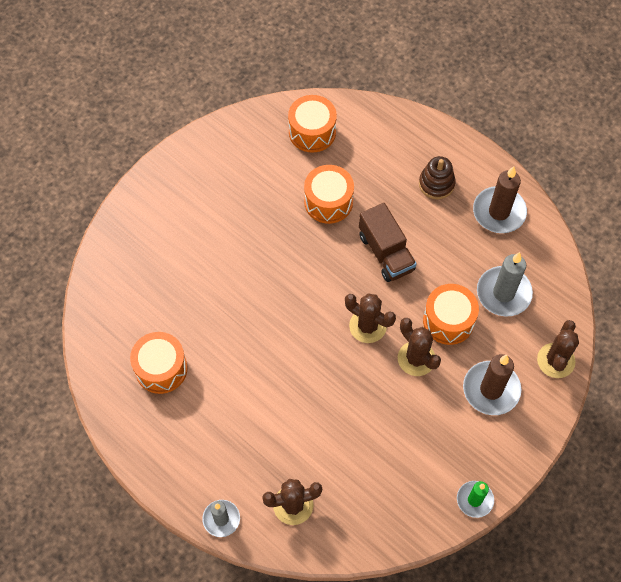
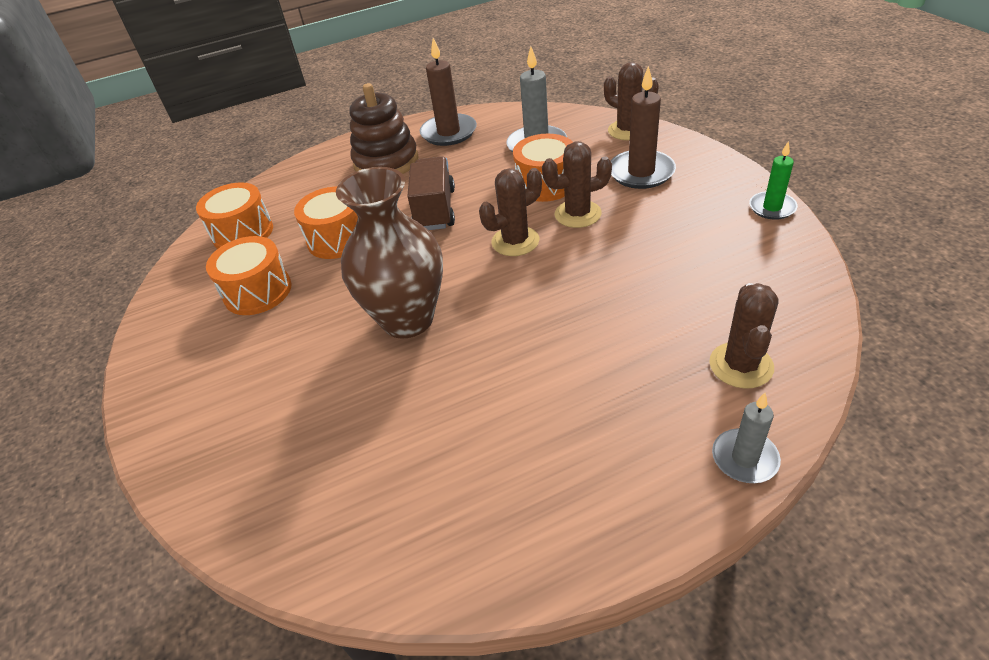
camera: 60 degrees left, 20 degrees down
orange drum [130,332,187,394] -> orange drum moved to [206,236,292,315]
brown truck [359,203,417,282] -> brown truck turned 90 degrees counterclockwise [407,156,455,230]
brown stacking toy [419,156,456,199] -> brown stacking toy [349,83,419,174], size x1.61
none -> brown vase [336,167,443,339]

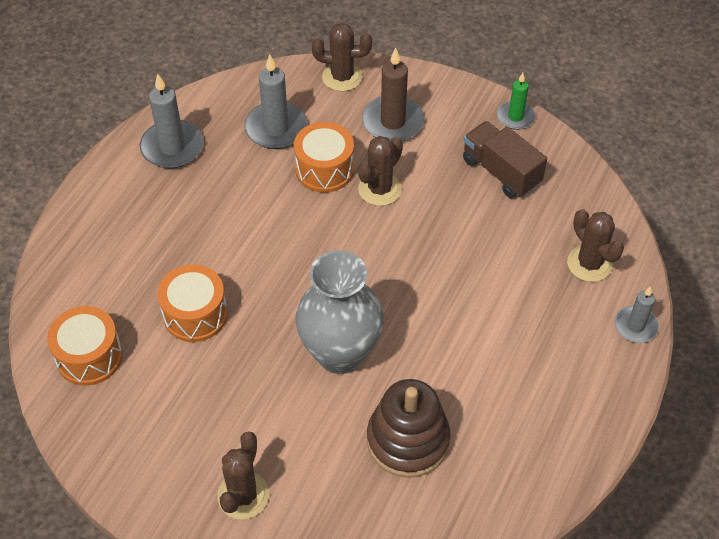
camera: 45 degrees left, 10 degrees up
orange drum [206,236,292,315] -> none
brown vase [336,167,443,339] -> grey vase [296,250,384,374]
brown stacking toy [349,83,419,174] -> brown stacking toy moved to [367,379,451,478]
brown truck [407,156,455,230] -> brown truck moved to [463,121,547,198]
brown candle [420,38,477,146] -> grey candle [140,74,204,169]
brown cactus [479,168,542,256] -> brown cactus moved to [217,431,269,519]

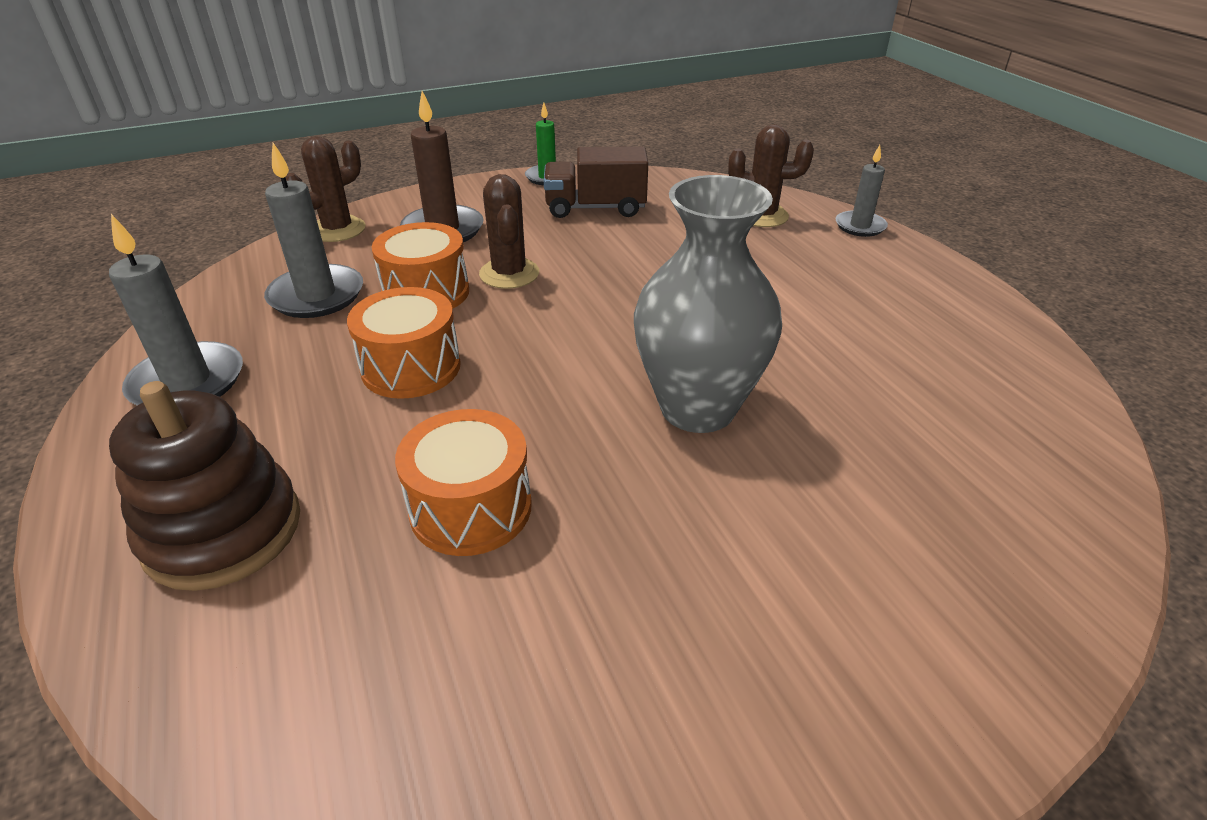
camera: 50 degrees left, 15 degrees down
orange drum [47,306,123,386] -> orange drum moved to [347,287,461,399]
brown cactus [217,431,269,519] -> none
brown stacking toy [367,379,451,478] -> brown stacking toy moved to [109,381,300,591]

